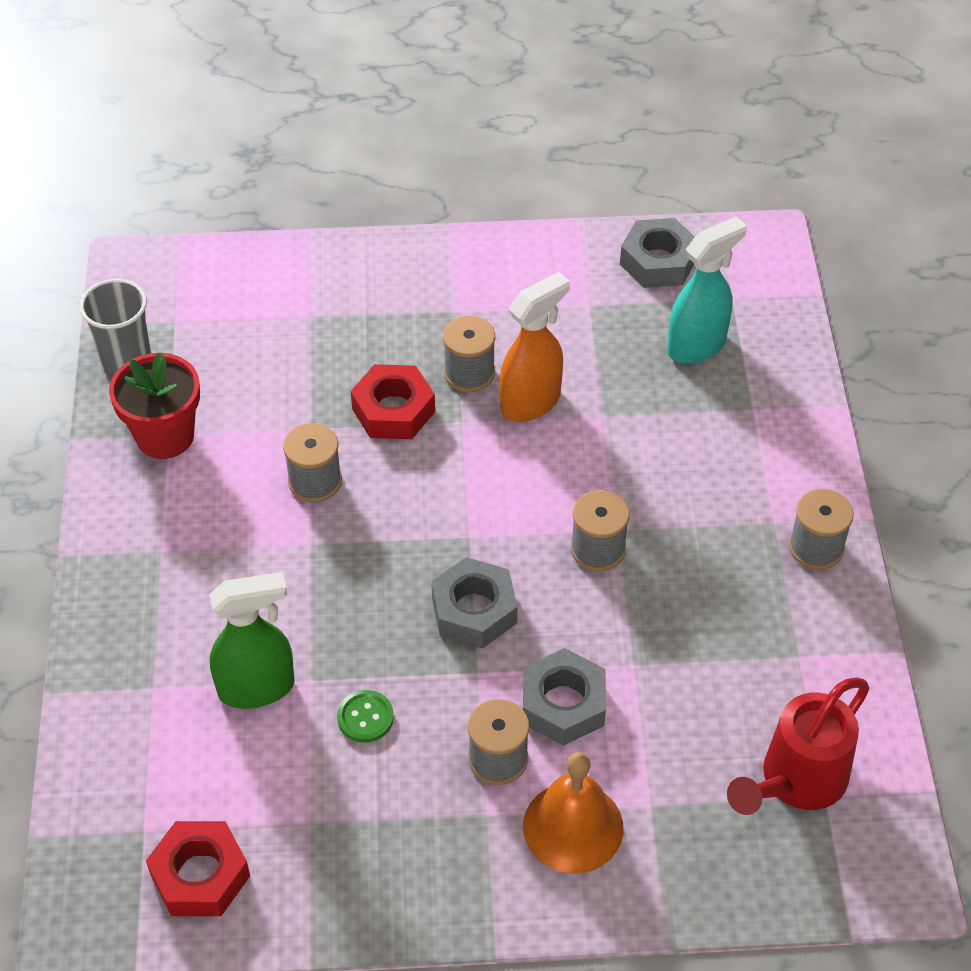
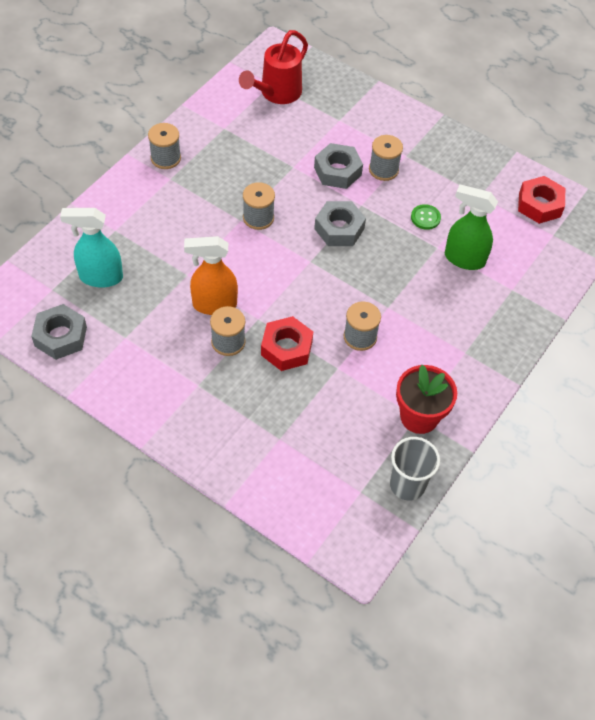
camera: 145 degrees left, 5 degrees up
orange bell [523,752,624,873] -> none
red watering can [727,678,869,815] -> red watering can turned 135 degrees clockwise [239,30,308,104]

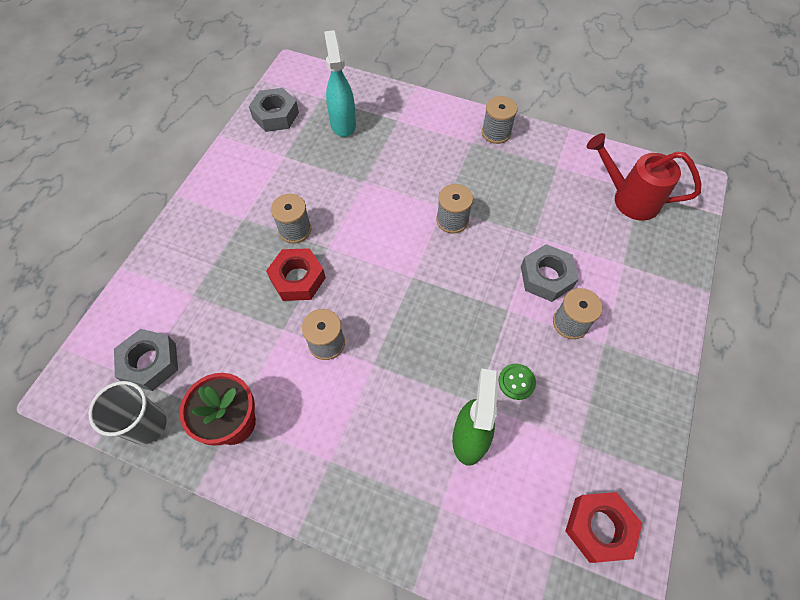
camera: 80 degrees right, 5 degrees up
orange spray bottle [184,236,238,315] -> none
grey nut [314,201,366,246] -> grey nut moved to [114,329,178,391]

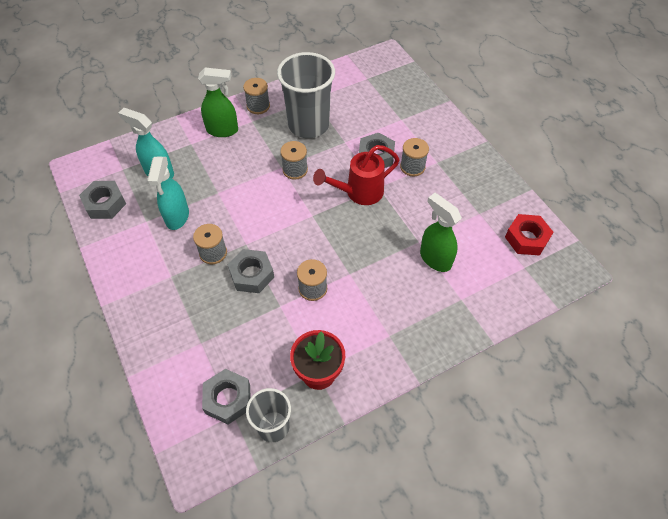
camera: 50 degrees left, 5 degrees down
red nut [266,248,326,301] -> grey nut [227,249,274,293]
green button [498,364,536,400] -> none
red watering can [587,133,702,221] -> red watering can moved to [313,145,400,205]
none -> turquoise spray bottle [147,156,189,230]
none -> green spray bottle [198,68,238,137]
none -> grey cup [277,52,335,138]

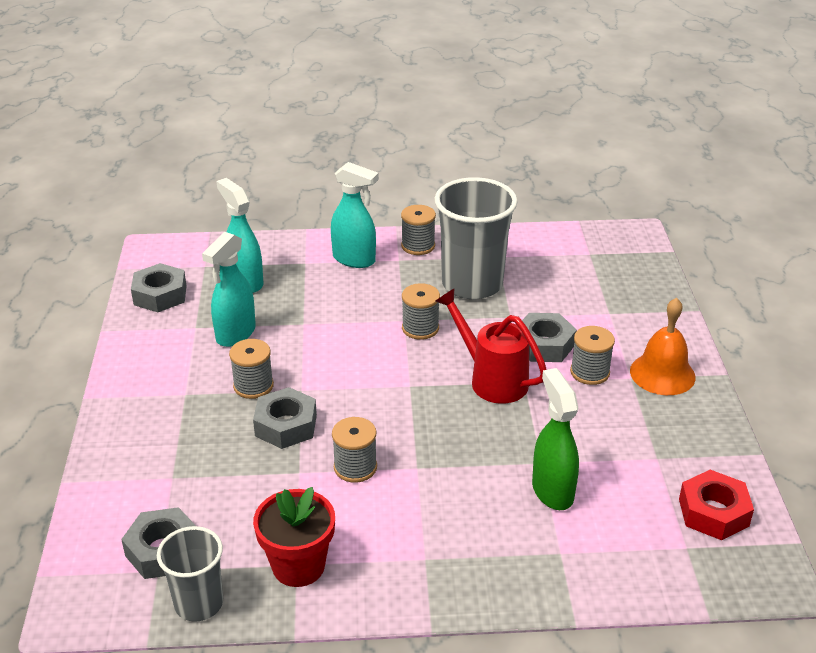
camera: 25 degrees right, 20 degrees down
green spray bottle [198,68,238,137] -> turquoise spray bottle [331,162,379,268]
red watering can [313,145,400,205] -> red watering can turned 45 degrees clockwise [436,288,547,404]
none -> orange bell [630,298,696,395]

